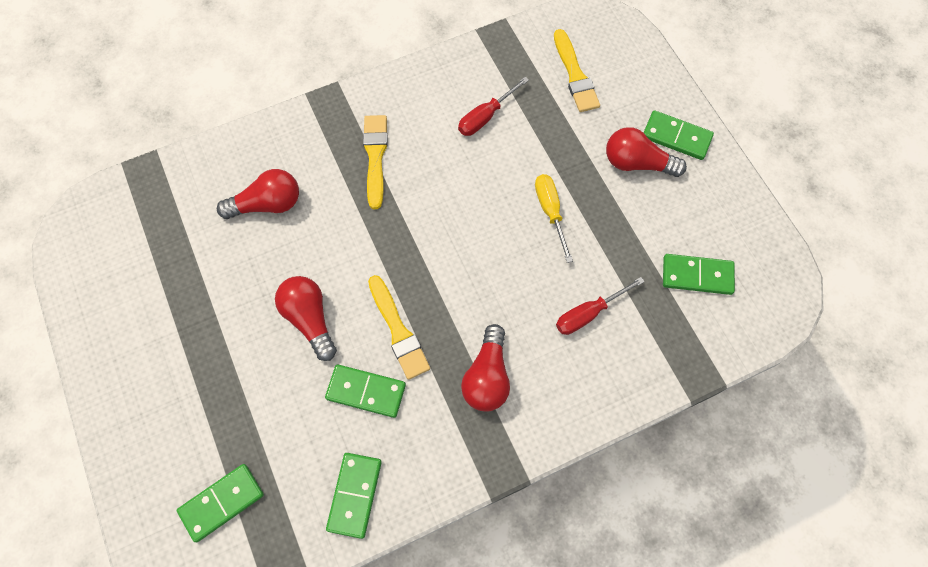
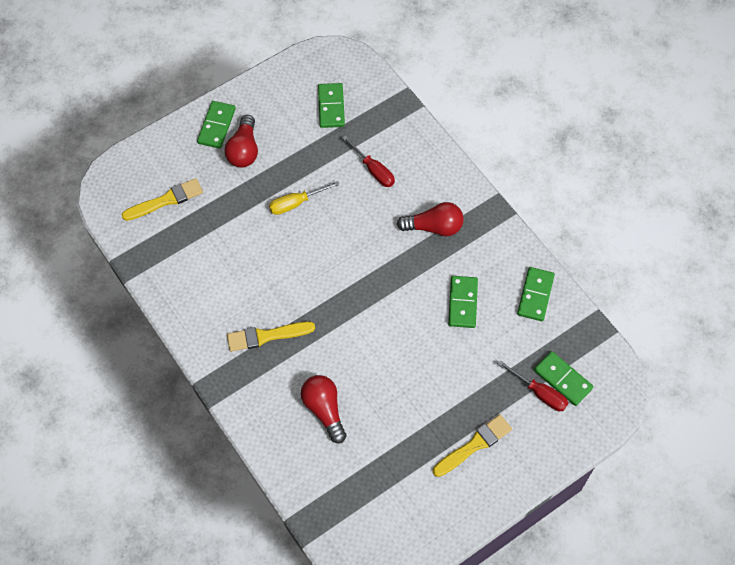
camera: 100 degrees left, 5 degrees down
red light bulb [275,276,337,361] -> none
green domino [326,453,382,539] -> green domino turned 75 degrees counterclockwise [517,267,555,321]
yellow brush [368,275,430,380] -> yellow brush moved to [433,414,512,477]
red screwdriver [458,77,529,136] -> red screwdriver moved to [498,360,568,411]

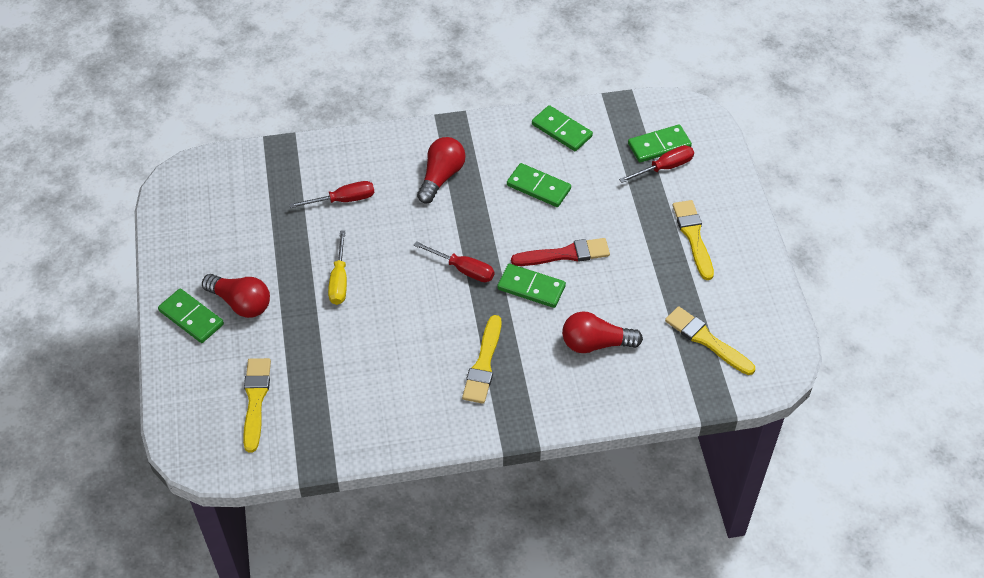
camera: 65 degrees left, 10 degrees down
green domino [318,83,345,128] -> green domino moved to [497,264,566,308]
none -> red screwdriver [414,241,494,282]
none -> red brush [511,238,610,266]
none -> yellow brush [665,306,755,375]

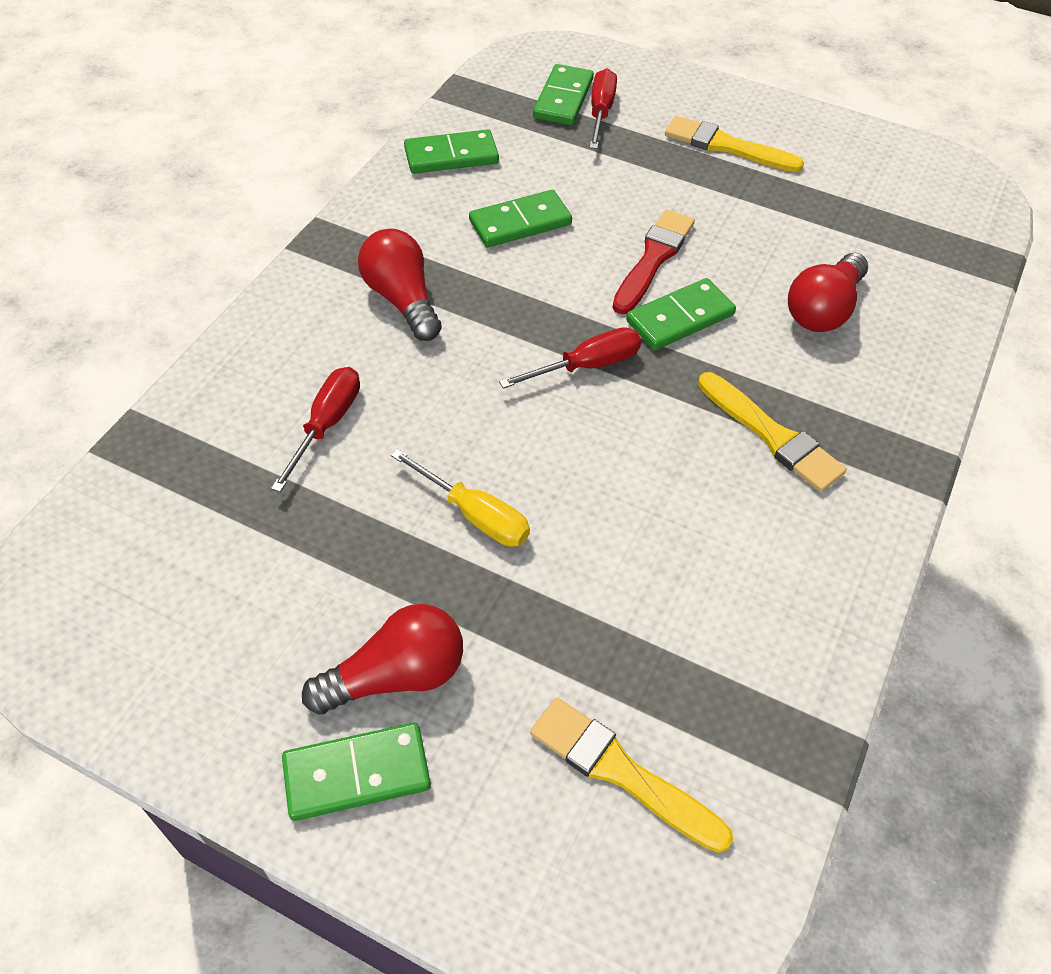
camera: 55 degrees left, 0 degrees up
yellow brush [665,306,755,375] -> none

